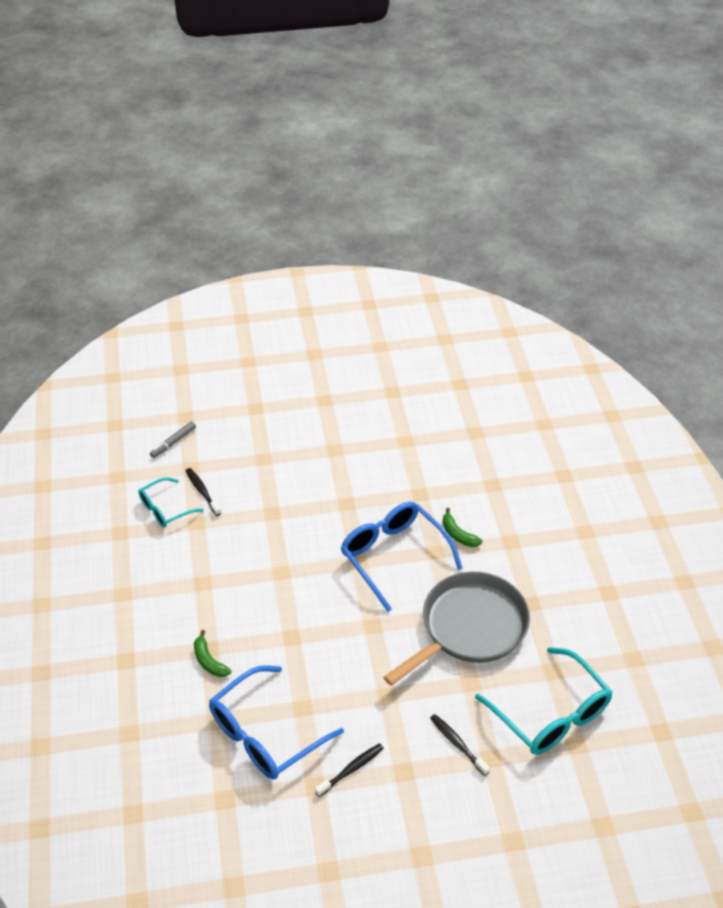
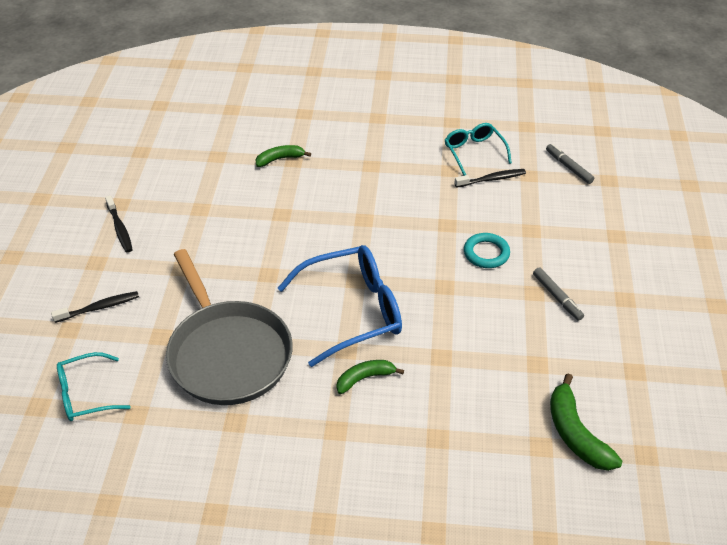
camera: 105 degrees right, 0 degrees up
blue glasses [209,665,344,780] -> none
turquoise glasses [475,647,613,755] -> turquoise glasses [57,352,131,421], size x0.58
none -> turquoise ring [464,233,510,268]
none -> grey marker [533,268,584,321]
none -> green banana [550,373,622,471]

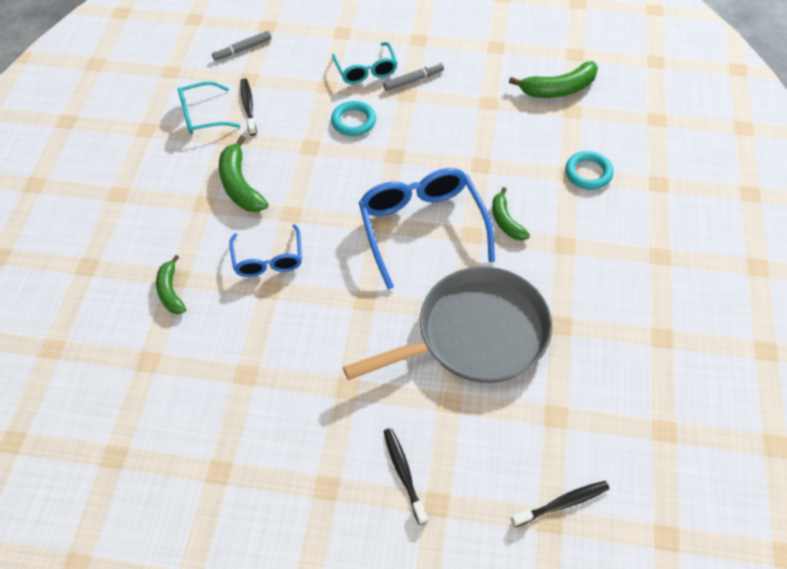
camera: 85 degrees left, 10 degrees up
turquoise glasses [57,352,131,421] -> turquoise glasses moved to [332,42,397,84]
black toothbrush [105,195,133,253] -> black toothbrush moved to [511,481,609,527]
none -> green banana [219,135,268,212]
none -> blue glasses [229,224,302,277]
none -> turquoise ring [565,151,613,190]

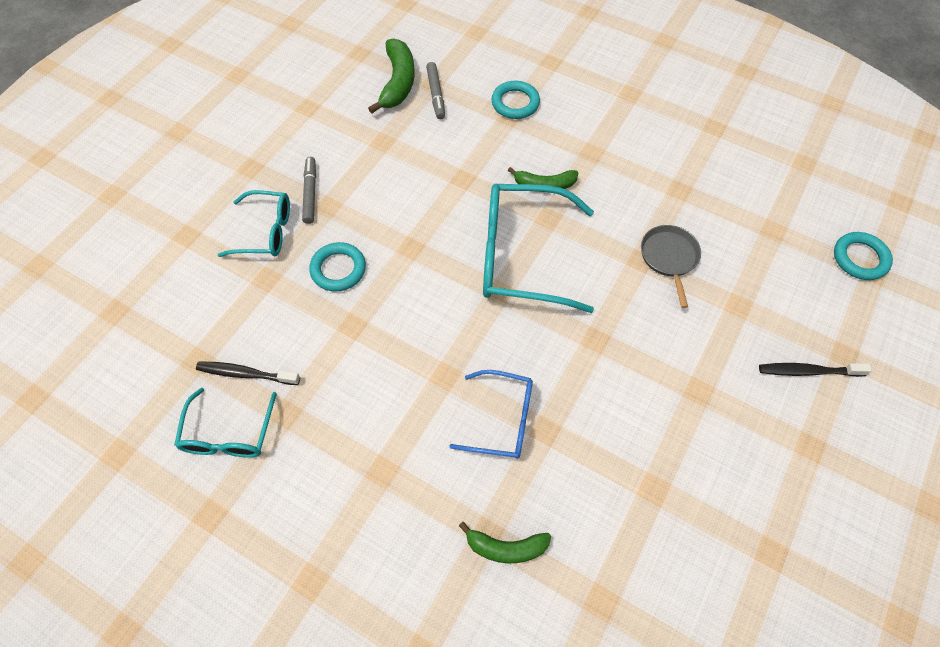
camera: 70 degrees left, 5 degrees up
grey marker [212,31,271,60] -> grey marker moved to [426,62,445,119]
green banana [219,135,268,212] -> none
grey pan [343,267,552,383] -> grey pan [641,225,701,308], size x0.44
blue glasses [359,168,495,289] -> turquoise glasses [483,184,594,313]
black toothbrush [511,481,609,527] -> turquoise ring [834,232,893,280]

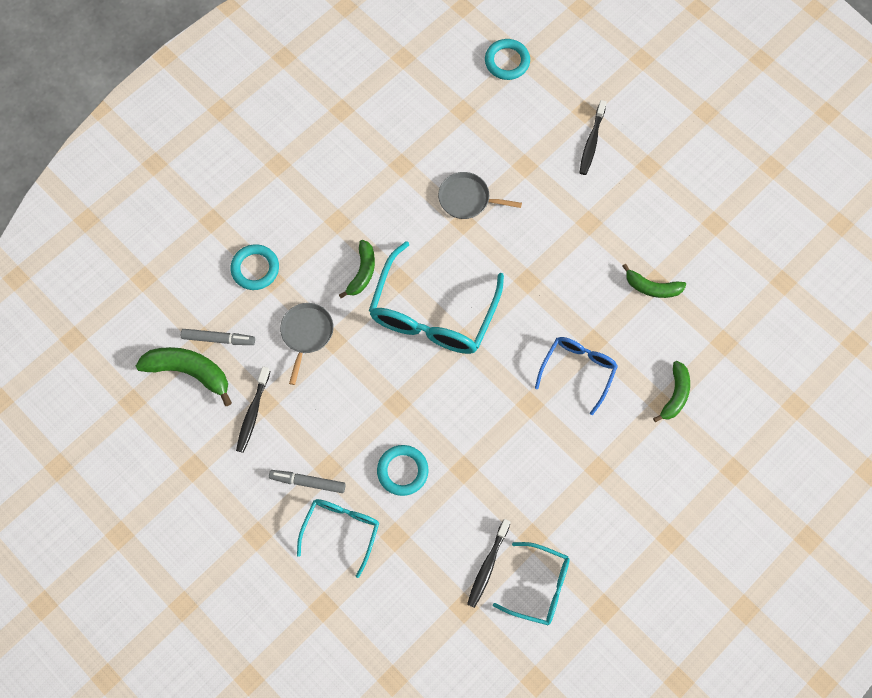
camera: 75 degrees left, 10 degrees up
none -> black toothbrush [236,367,270,453]
none -> grey pan [280,303,334,385]
none -> green banana [622,264,686,298]

